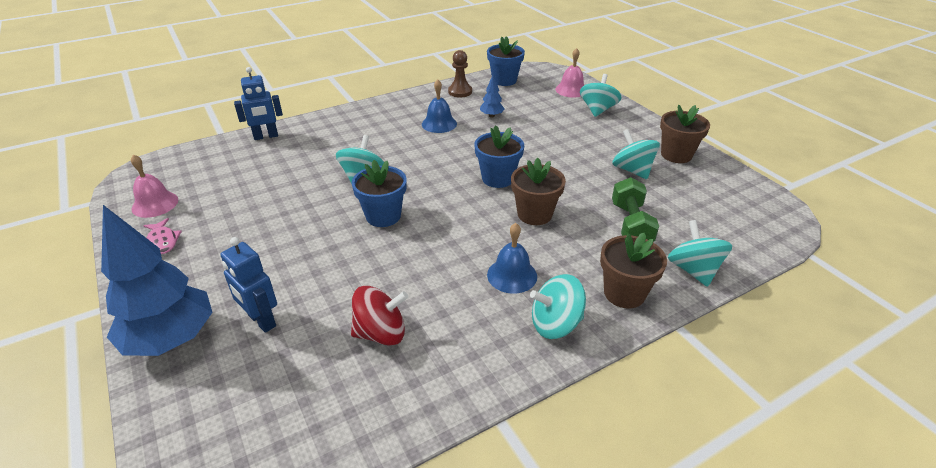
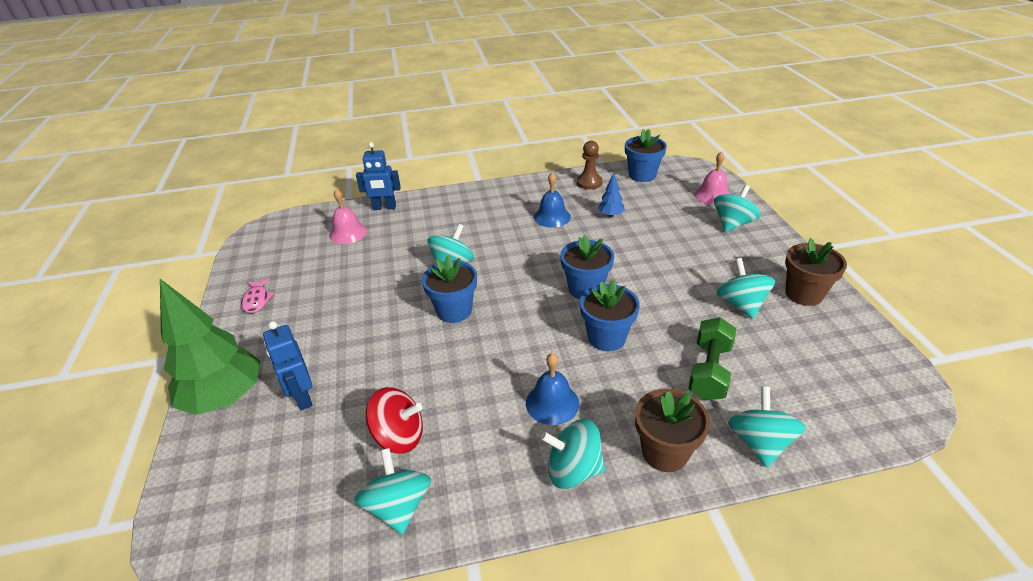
camera: 20 degrees right, 0 degrees up
blue tree [101,205,213,356] -> green tree [160,279,260,415]
pink bell [131,154,178,218] -> pink bell moved to [329,189,367,244]
brown flower pot [511,158,566,225] -> blue flower pot [580,280,640,351]
none -> turquoise spinning top [354,448,431,535]

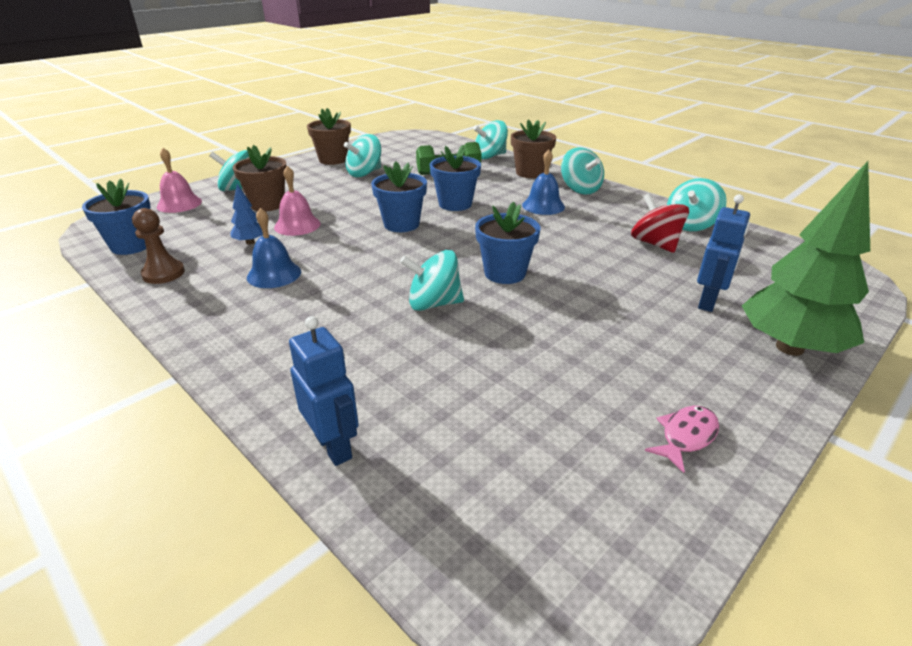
camera: 125 degrees left, 5 degrees down
pink bell [329,189,367,244] -> pink bell moved to [274,166,321,236]
none -> brown flower pot [233,145,287,212]

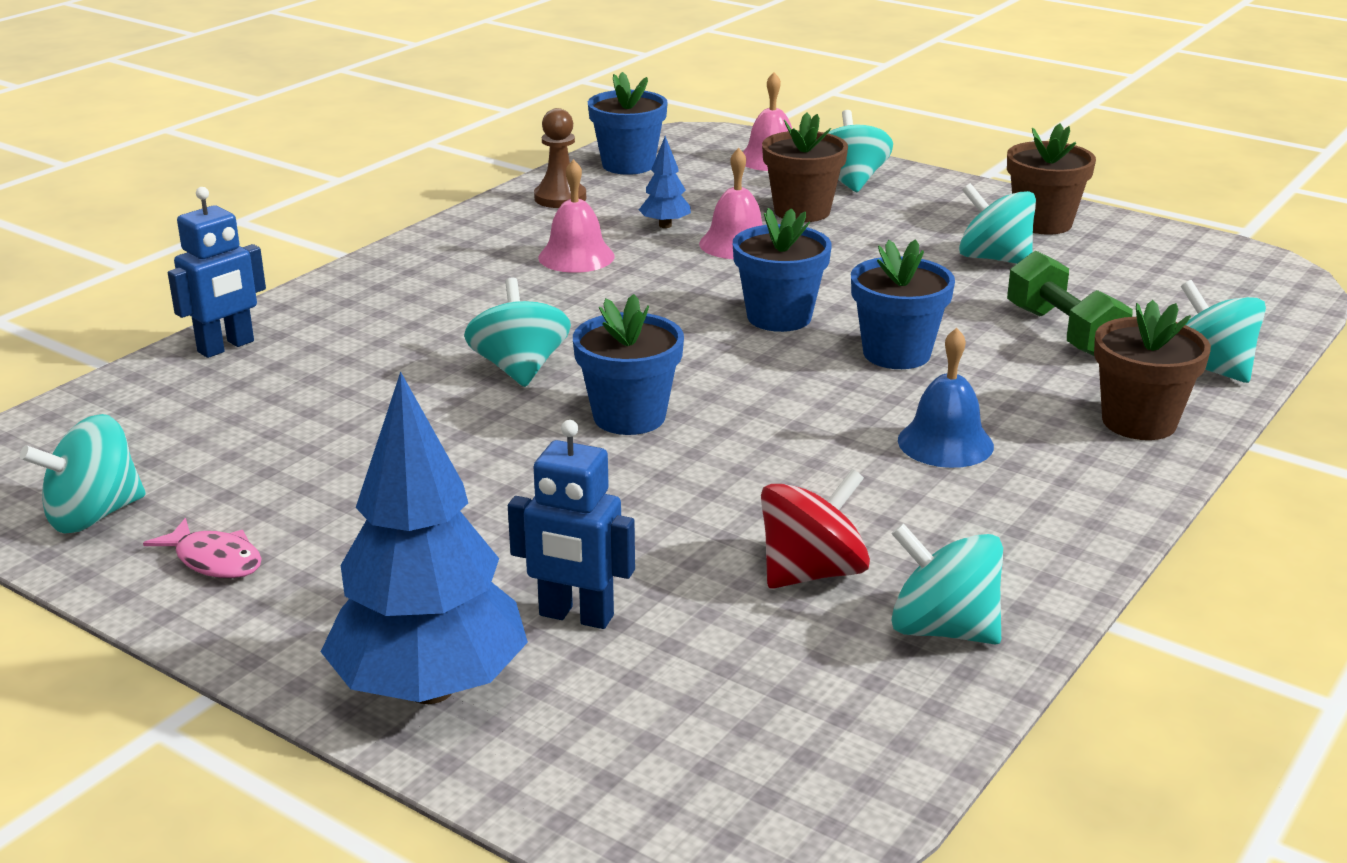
camera: 80 degrees right, 5 degrees down
blue bell [247,208,301,288] -> pink bell [538,159,615,273]
turquoise spinning top [561,147,604,195] -> turquoise spinning top moved to [20,414,145,533]
green tree [742,161,870,356] -> blue tree [321,371,528,704]

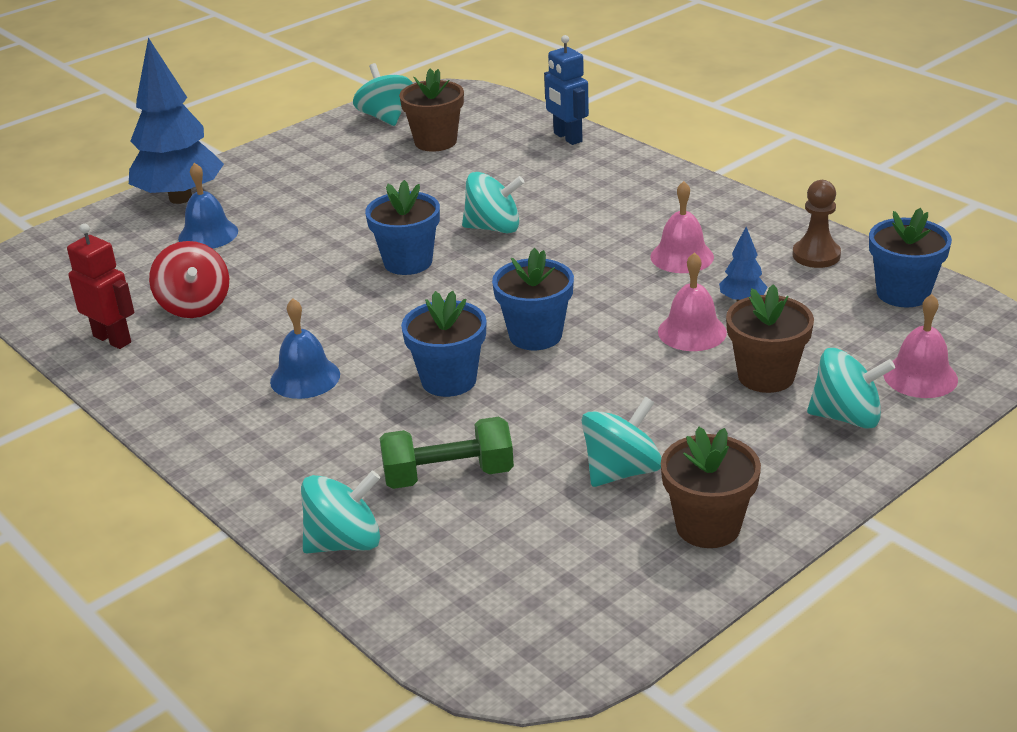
camera: 105 degrees right, 5 degrees up
pink fish [143,518,262,578] -> none
blue robot [508,420,635,629] -> blue bell [178,163,238,249]
turquoise spinning top [891,523,1003,644] -> red robot [67,224,134,349]
brown flower pot [1094,300,1211,440] -> brown flower pot moved to [399,69,464,151]

